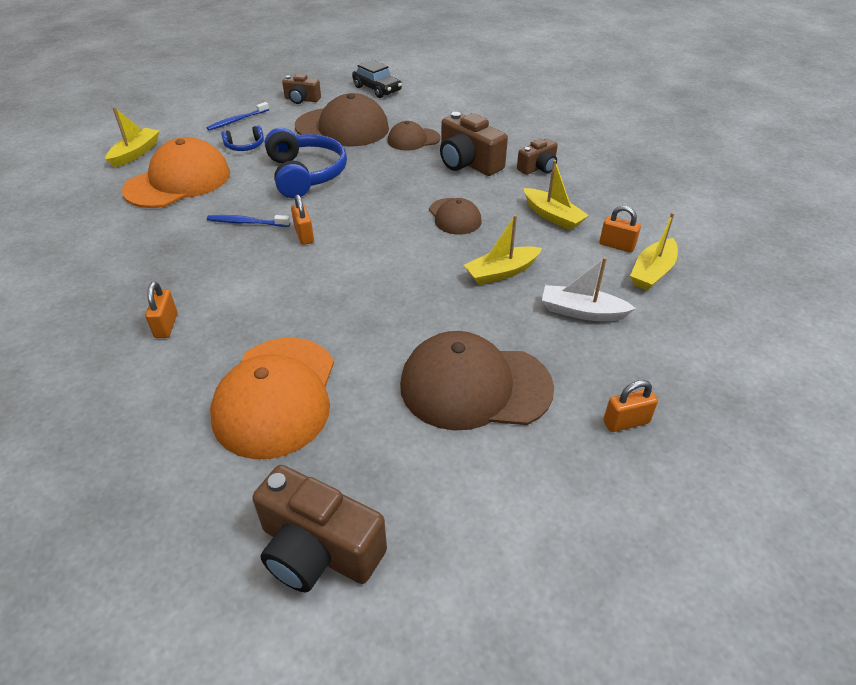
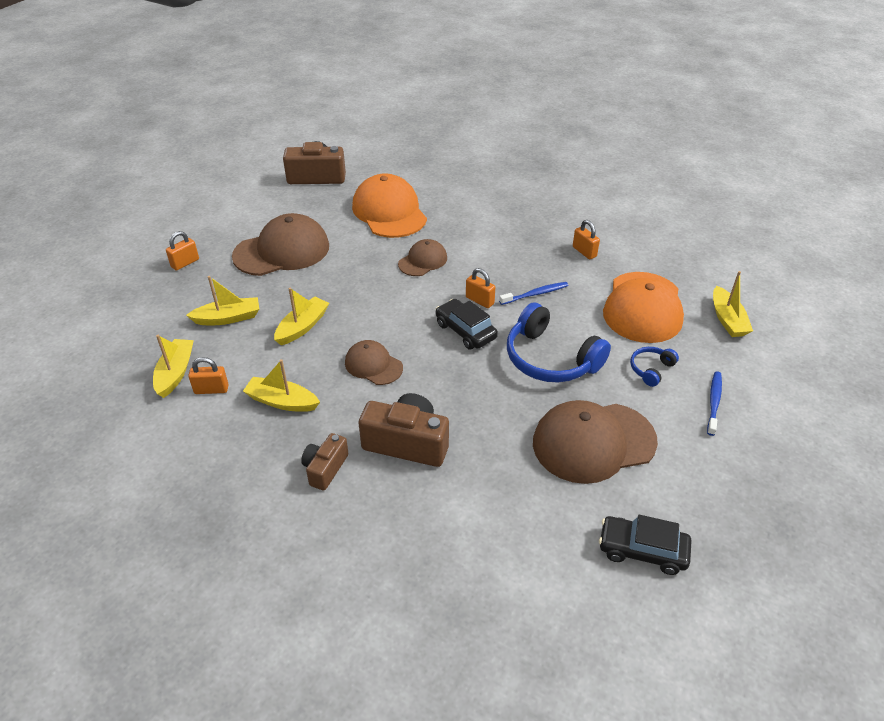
camera: 150 degrees right, 0 degrees up
orange padlock [145,282,177,338] -> orange padlock moved to [573,220,600,260]
brown camera [282,74,321,104] -> none
brown cap [388,121,441,151] -> brown cap moved to [398,239,447,276]
white boat [542,257,636,321] -> yellow boat [186,276,259,325]
none -> black car [436,299,498,350]

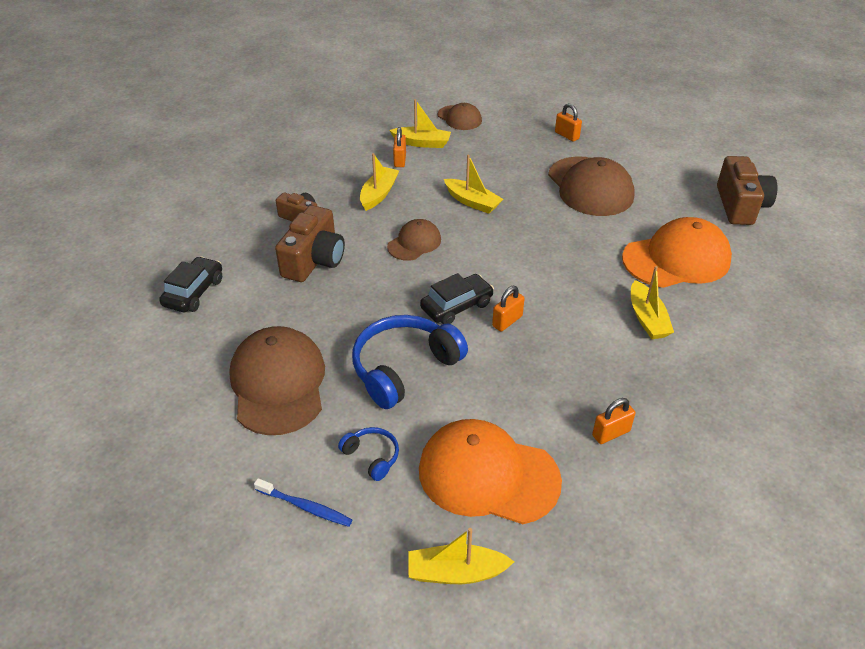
camera: 95 degrees right, 0 degrees up
yellow boat [186,276,259,325] -> yellow boat moved to [631,266,674,339]
brown cap [398,239,447,276] -> brown cap moved to [438,103,482,130]
blue toothbrush [499,282,568,305] -> none
black car [599,515,691,575] -> black car moved to [159,256,222,312]

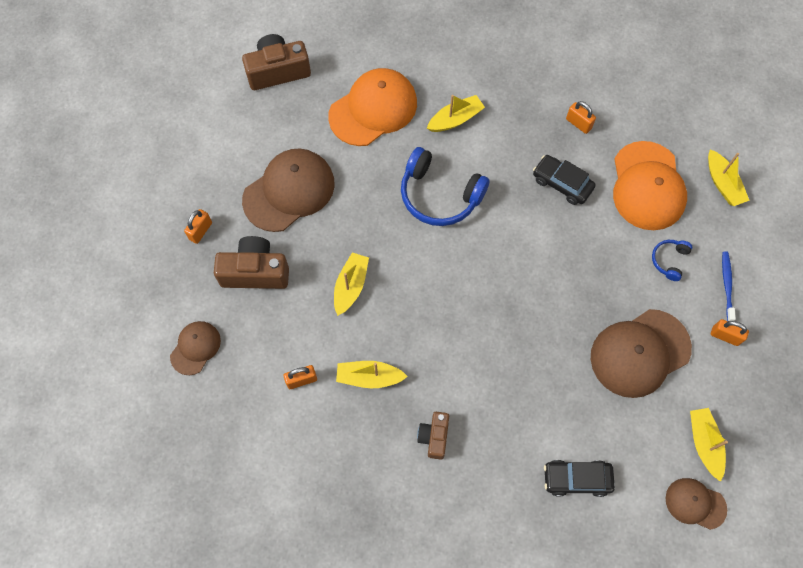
camera: 110 degrees left, 25 degrees up
brown camera [275,205,345,282] -> brown camera moved to [214,236,289,289]
blue headphones [352,315,468,409] -> blue headphones moved to [401,147,489,226]
brown cap [387,219,441,261] -> brown cap moved to [665,478,727,530]
yellow boat [389,99,451,148] -> yellow boat moved to [690,408,728,482]
black car [420,273,494,324] -> black car moved to [533,155,596,205]
orange padlock [492,286,525,332] -> orange padlock moved to [711,319,749,346]
orange cap [622,217,732,288] -> orange cap turned 90 degrees clockwise [328,68,417,146]

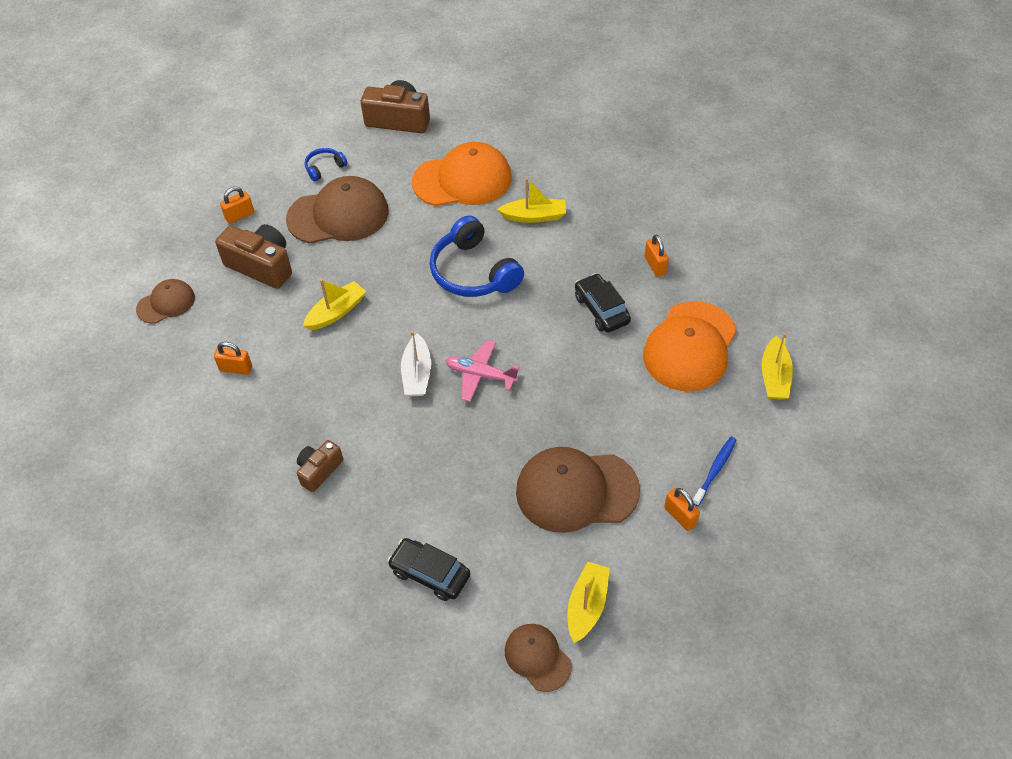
camera: 30 degrees right, 15 degrees down
yellow boat [336,361,408,388] -> none
blue headphones [652,240,693,281] -> blue headphones moved to [304,148,347,181]
none -> white boat [401,331,431,396]
none -> pink plane [445,340,520,402]

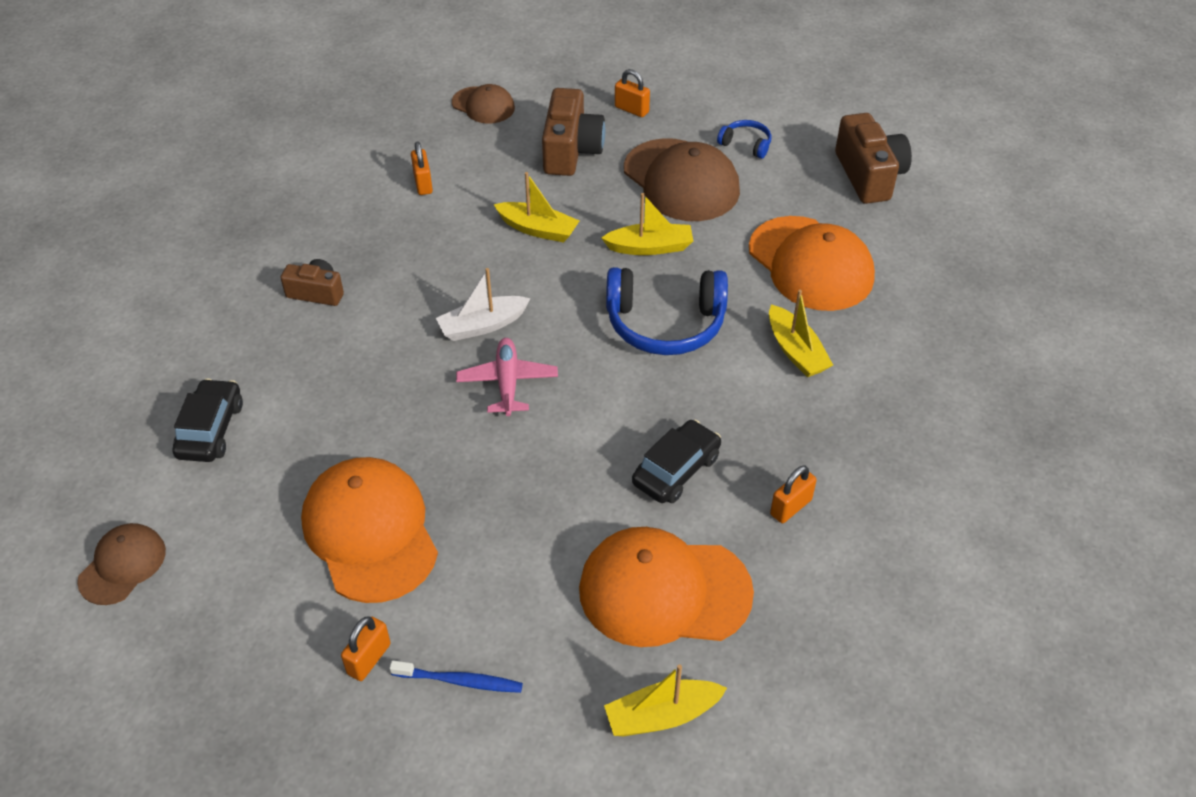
camera: 65 degrees right, 5 degrees down
blue headphones [430,215,524,297] -> blue headphones turned 120 degrees counterclockwise [606,267,728,355]
brown cap [516,447,640,533] -> orange cap [301,457,438,603]
yellow boat [567,562,610,643] -> yellow boat moved to [602,193,693,255]

